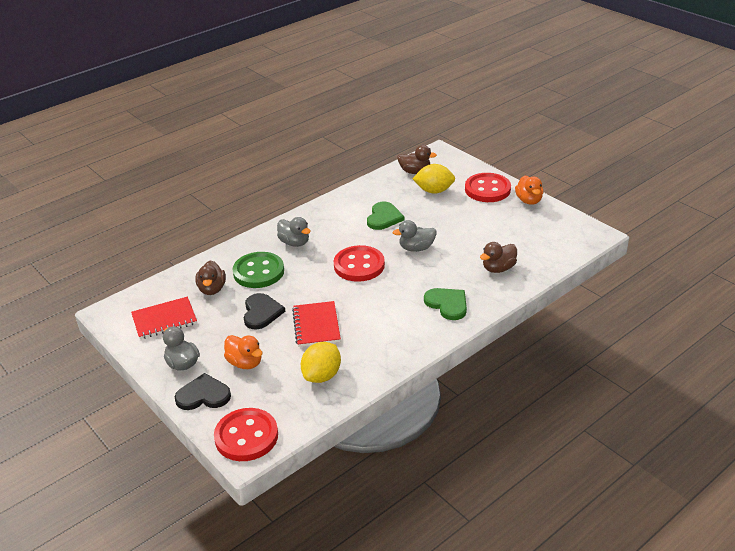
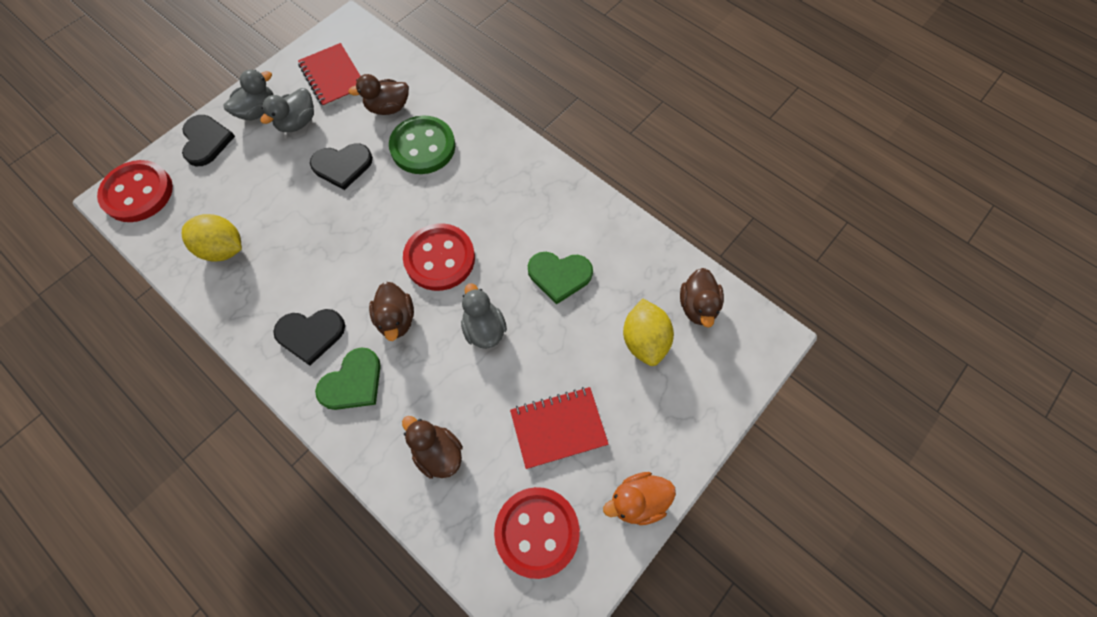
camera: 80 degrees right, 30 degrees up
orange duck [224,335,263,369] -> none
grey duck [277,217,311,247] -> grey duck moved to [260,88,314,132]
red notebook [292,301,341,347] -> red notebook moved to [510,387,609,469]
red button [465,173,511,202] -> red button moved to [494,487,580,579]
none -> black heart [273,309,345,366]
none -> brown duck [369,282,414,341]

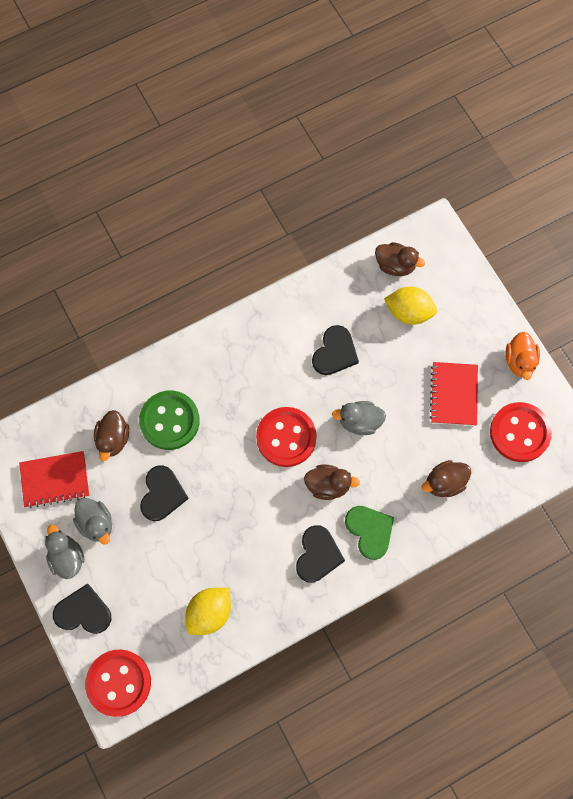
camera: 70 degrees left, 5 degrees up
green heart [528,252,593,305] -> black heart [312,325,359,375]

